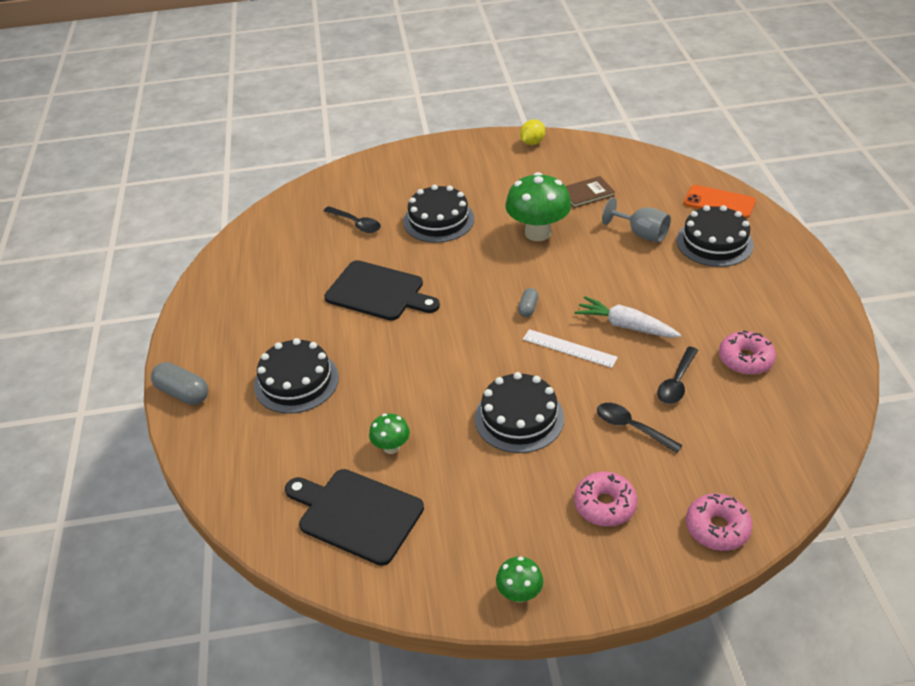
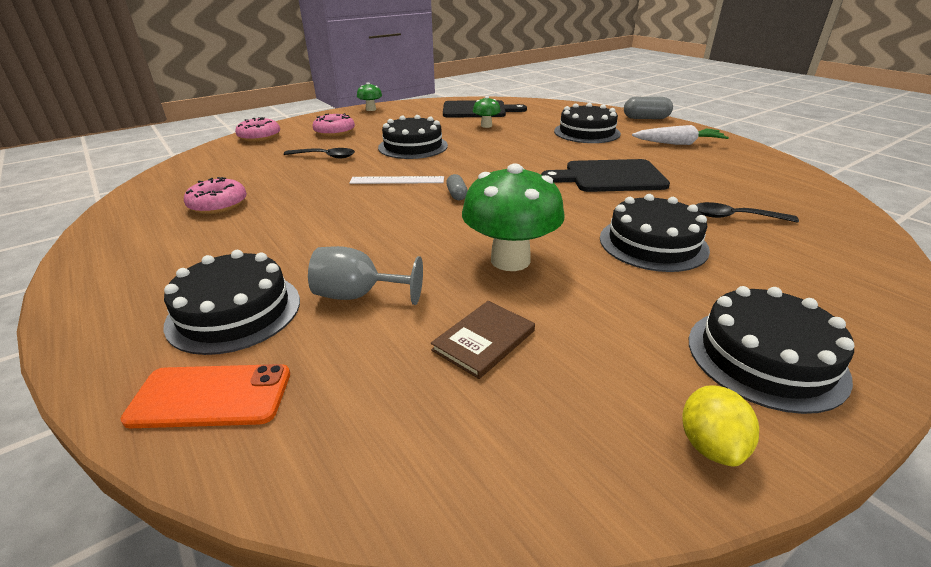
camera: 150 degrees right, 10 degrees down
white carrot [574,296,681,338] -> white carrot moved to [632,125,729,145]
black spoon [657,347,698,404] -> none
none -> black cake [689,286,854,414]

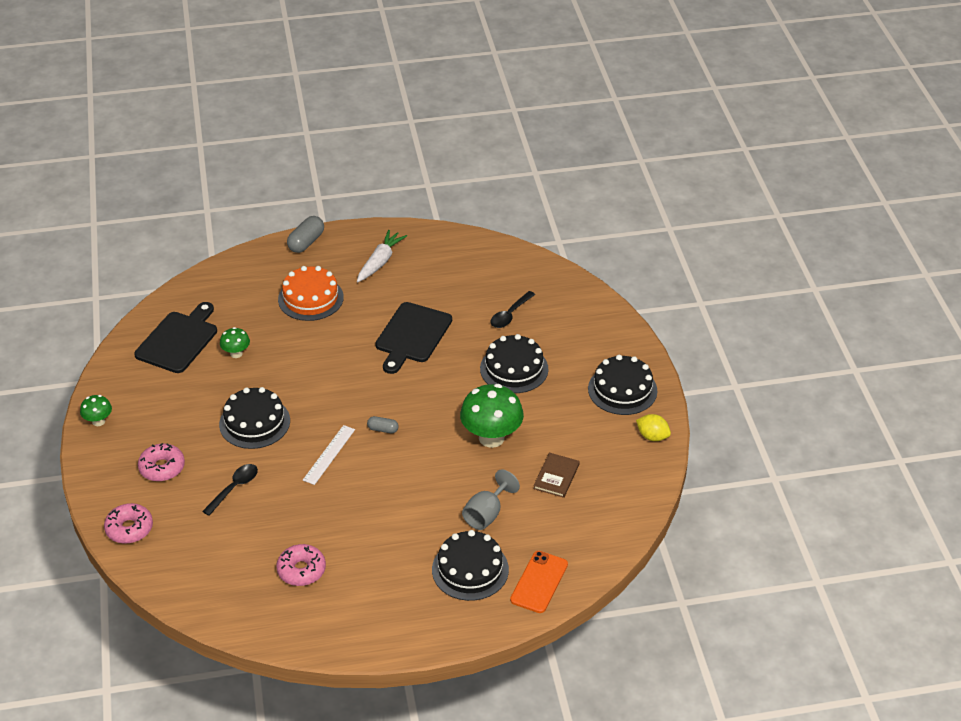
camera: 65 degrees left, 10 degrees up
brown book [431,301,535,379] -> brown book turned 45 degrees clockwise [533,453,580,498]
black cake [554,103,621,143] -> orange cake [278,266,344,321]

